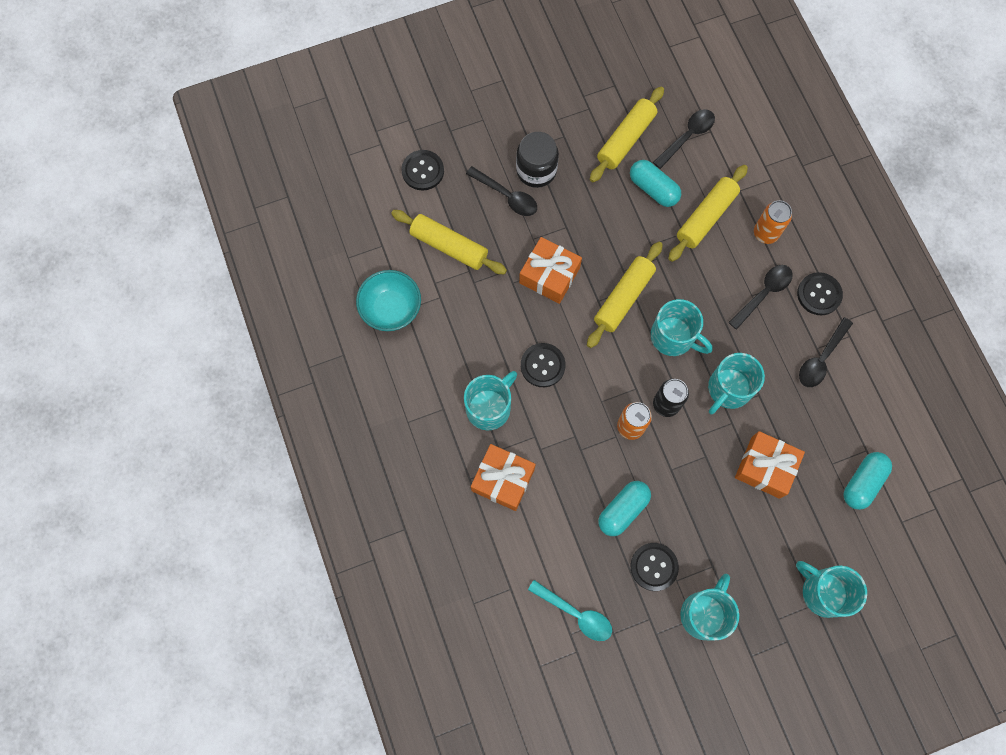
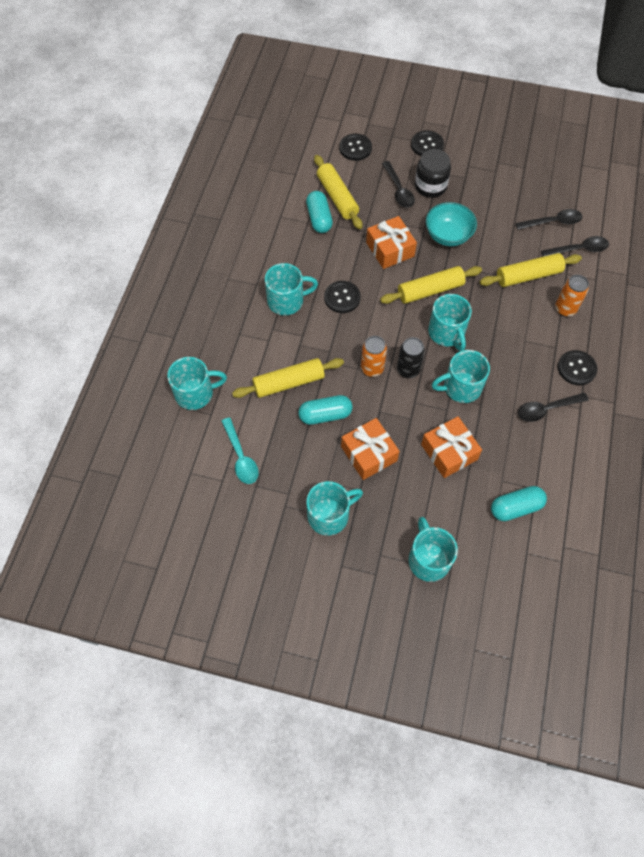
camera: 35 degrees right, 10 degrees down
turquoise bowl [356,270,421,331] -> turquoise bowl moved to [426,202,477,246]
orange gift [471,444,536,511] -> orange gift moved to [341,418,400,480]
yellow rolling pin [590,87,664,182] -> yellow rolling pin moved to [232,358,344,398]
turquoise capsule [630,160,681,207] -> turquoise capsule moved to [306,191,333,233]
black button [631,543,679,591] -> black button moved to [411,130,444,156]
black spoon [728,265,793,330] -> black spoon moved to [541,236,609,257]
none -> turquoise mug [167,357,227,410]

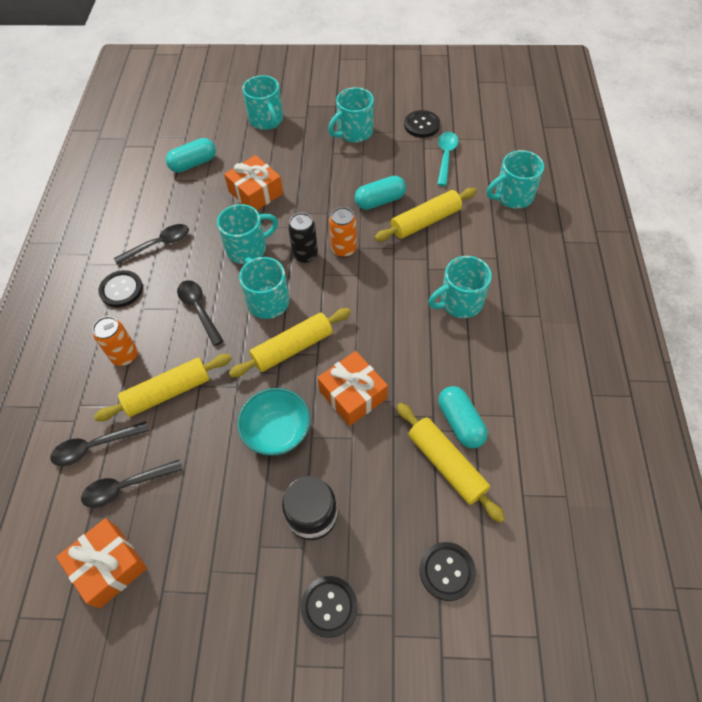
camera: 170 degrees right, 5 degrees down
turquoise spoon [222,417,259,484] -> turquoise spoon turned 45 degrees clockwise [437,132,458,186]
black button [324,281,361,313] -> black button moved to [404,110,440,138]
orange gift [341,418,400,480] -> orange gift moved to [56,518,147,608]
black spoon [382,161,415,208] -> black spoon moved to [177,280,224,346]

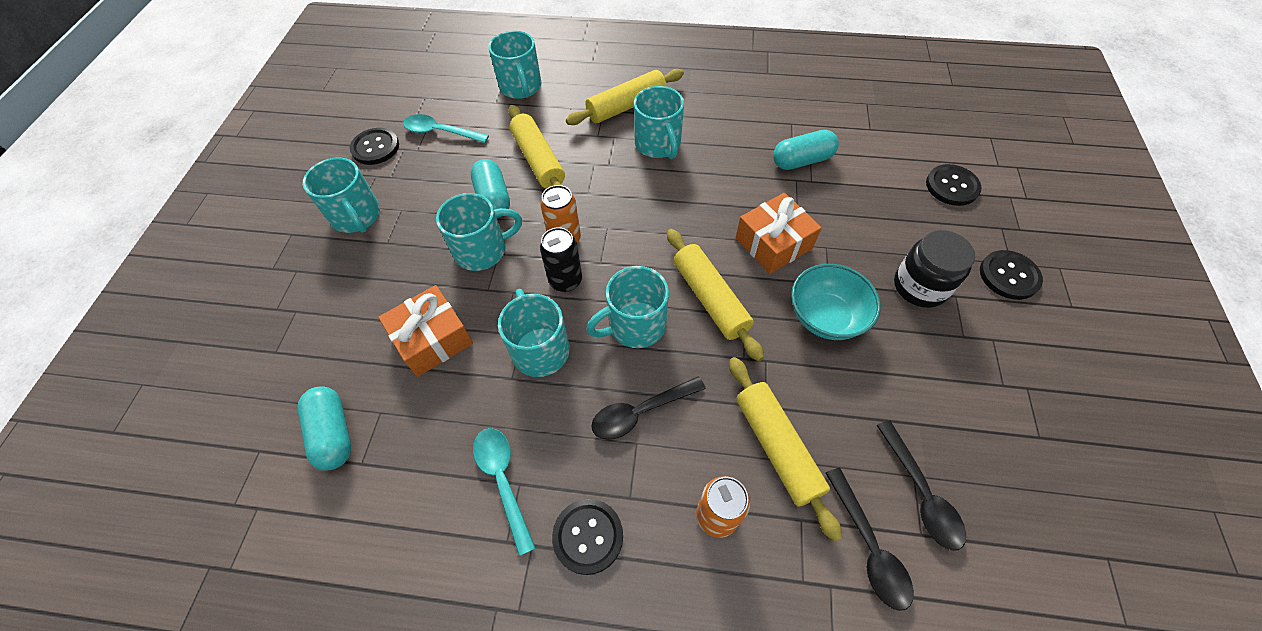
camera: 85 degrees left, 0 degrees up
orange gift [56,518,147,608] -> none
black spoon [114,224,189,265] -> turquoise spoon [473,428,535,556]
turquoise mug [242,75,283,130] -> turquoise mug moved to [436,193,522,271]
yellow rolling pin [397,403,505,523] -> yellow rolling pin moved to [566,69,684,125]

